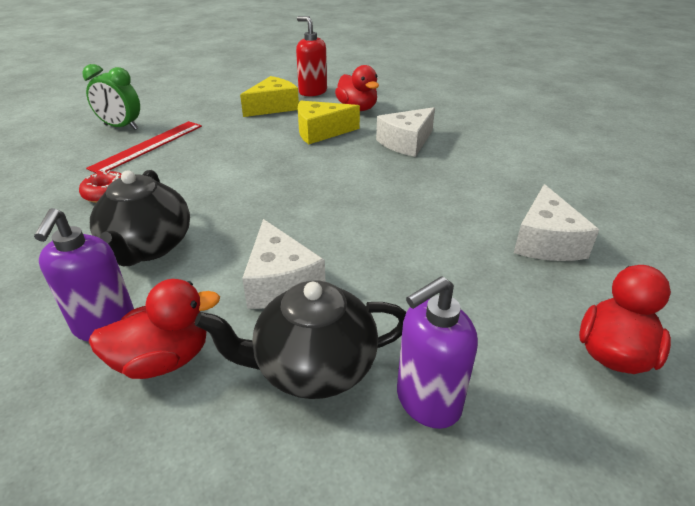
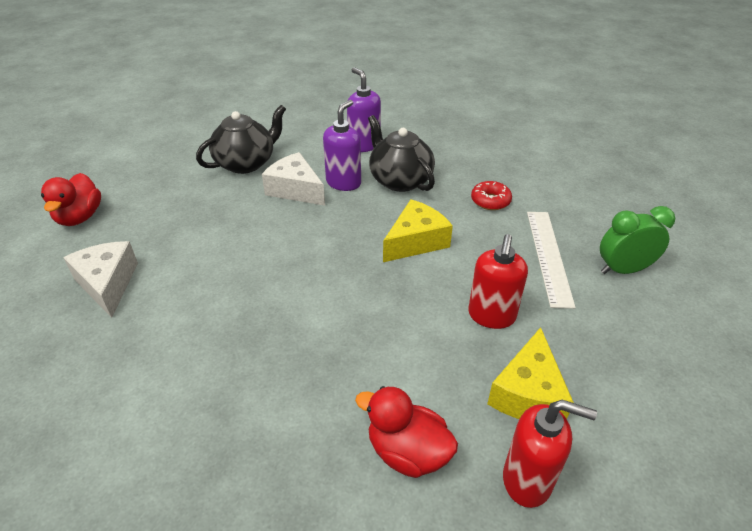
camera: 150 degrees right, 5 degrees up
red ruler [86,121,202,173] -> white ruler [527,212,576,309]
red duck [88,279,220,379] -> none
yellow cheese [298,101,360,144] -> yellow cheese moved to [383,199,453,262]
white cheese [376,107,435,157] -> none
purple soap dispenser [397,276,478,429] -> purple soap dispenser moved to [323,100,361,191]
none -> red soap dispenser [468,234,528,329]

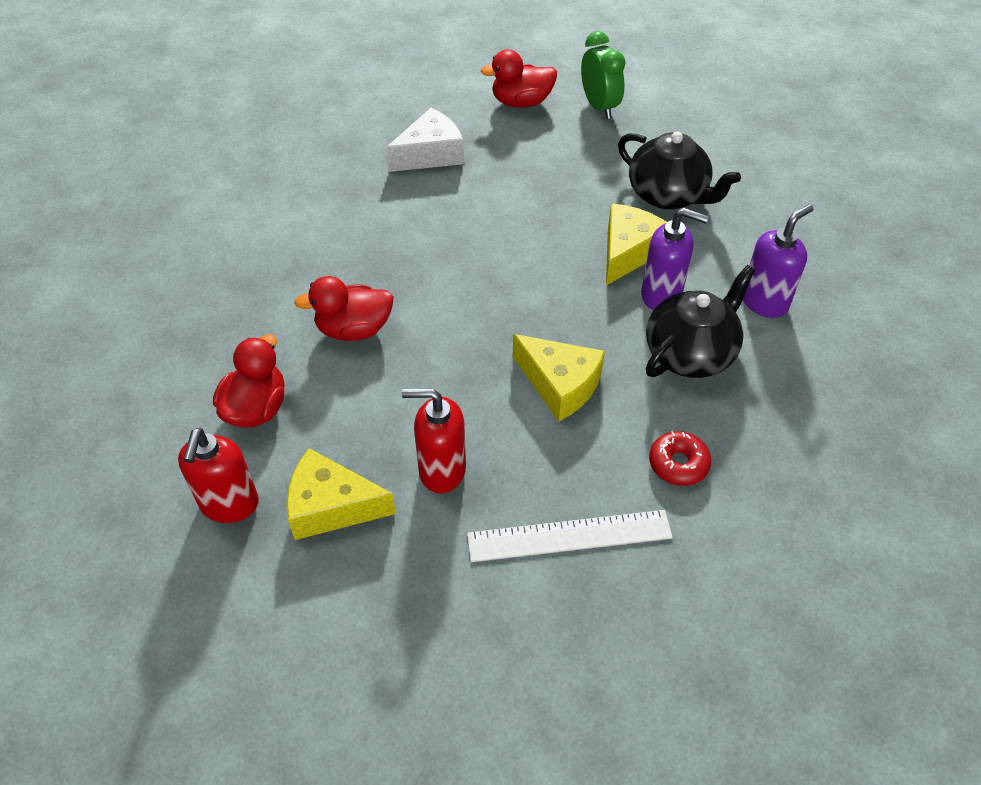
camera: 80 degrees right, 10 degrees up
white cheese [262,152,325,206] -> yellow cheese [606,204,667,286]
green clock [600,206,675,274] -> green clock moved to [581,31,626,119]
none -> red duck [294,276,394,341]

